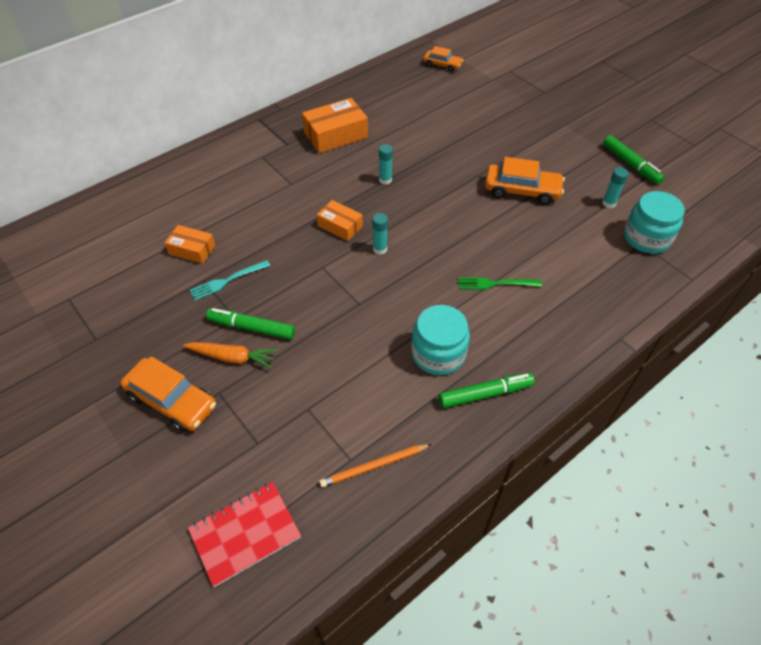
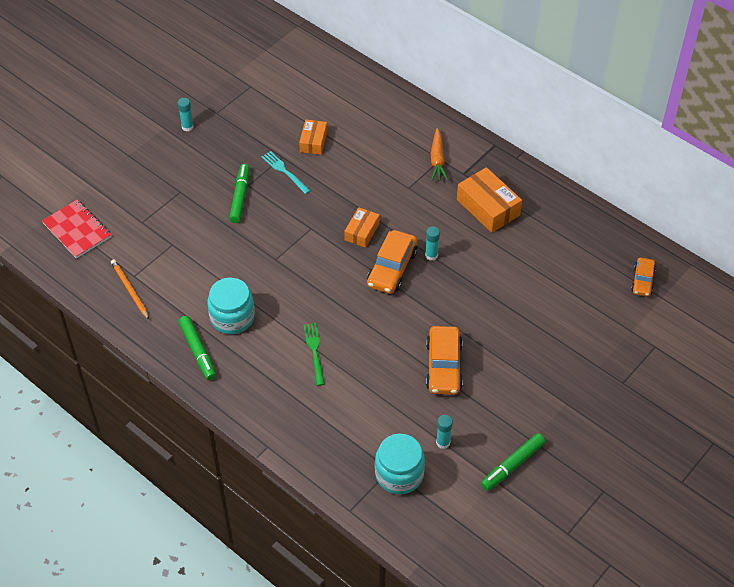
camera: 80 degrees right, 0 degrees up
orange car [120,356,216,432] -> orange car moved to [367,230,417,294]
orange carrot [183,342,277,368] -> orange carrot moved to [431,128,448,181]
turquoise glue stick [372,213,388,255] -> turquoise glue stick moved to [178,98,194,131]

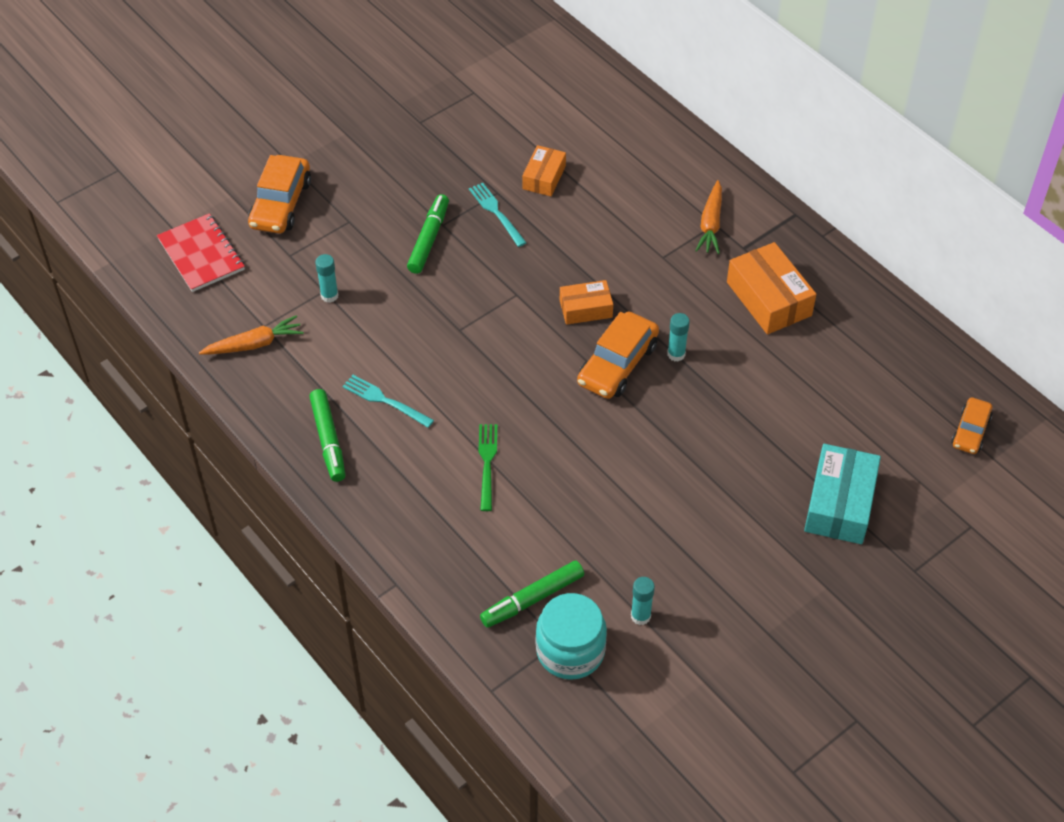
camera: 10 degrees right, 0 degrees up
orange pencil [111,259,149,320] -> orange carrot [199,315,304,354]
turquoise glue stick [178,98,194,131] -> turquoise glue stick moved to [315,254,339,303]
turquoise jar [207,278,255,334] -> turquoise fork [342,375,434,428]
orange box [344,207,380,248] -> orange box turned 45 degrees clockwise [560,280,613,325]
orange car [426,326,463,395] -> orange car moved to [248,155,311,233]
green marker [481,433,545,491] -> green marker moved to [480,561,584,628]
none -> turquoise box [804,444,881,544]

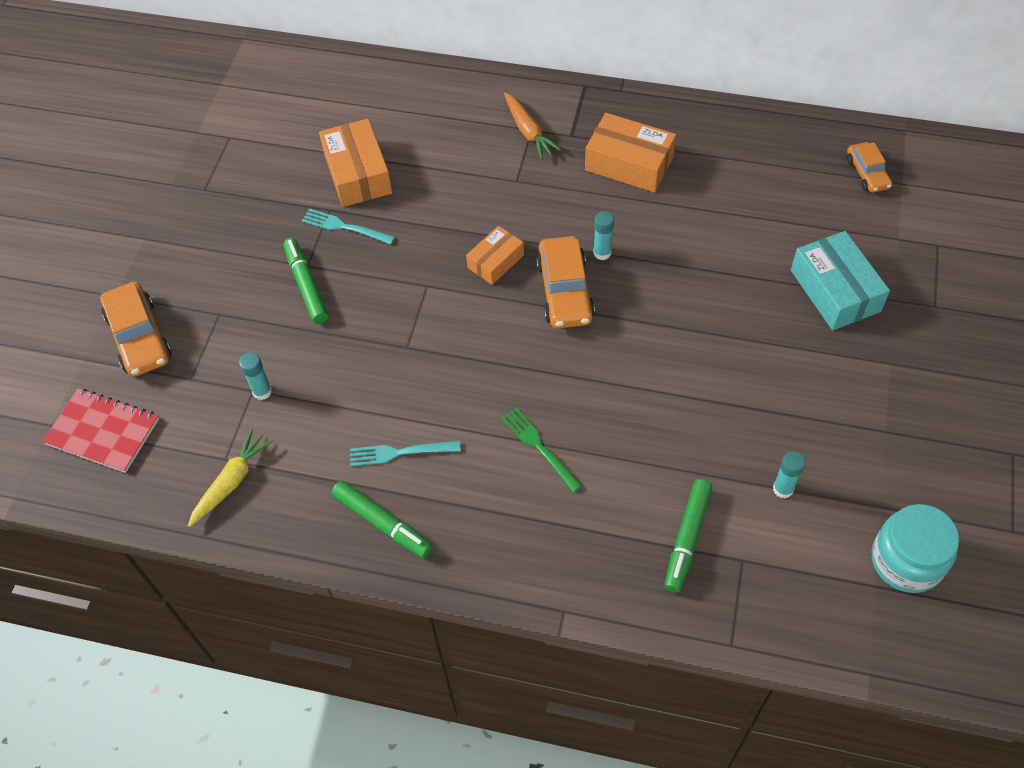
camera: 35 degrees left, 5 degrees up
orange carrot [199,315,304,354] -> yellow carrot [188,429,273,527]
orange box [522,145,566,196] -> orange box [319,119,392,207], size x1.63
turquoise jar [536,593,607,680] -> turquoise jar moved to [871,504,959,593]

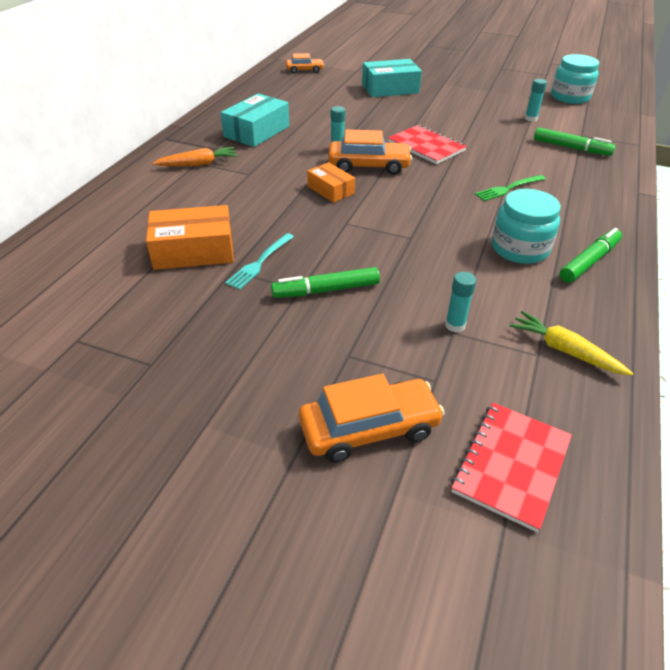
camera: 85 degrees left, 15 degrees down
turquoise fork [350,441,461,466] -> turquoise jar [492,189,561,264]
orange box [585,113,676,193] -> turquoise box [221,94,289,147]
none -> red notebook [388,125,467,164]

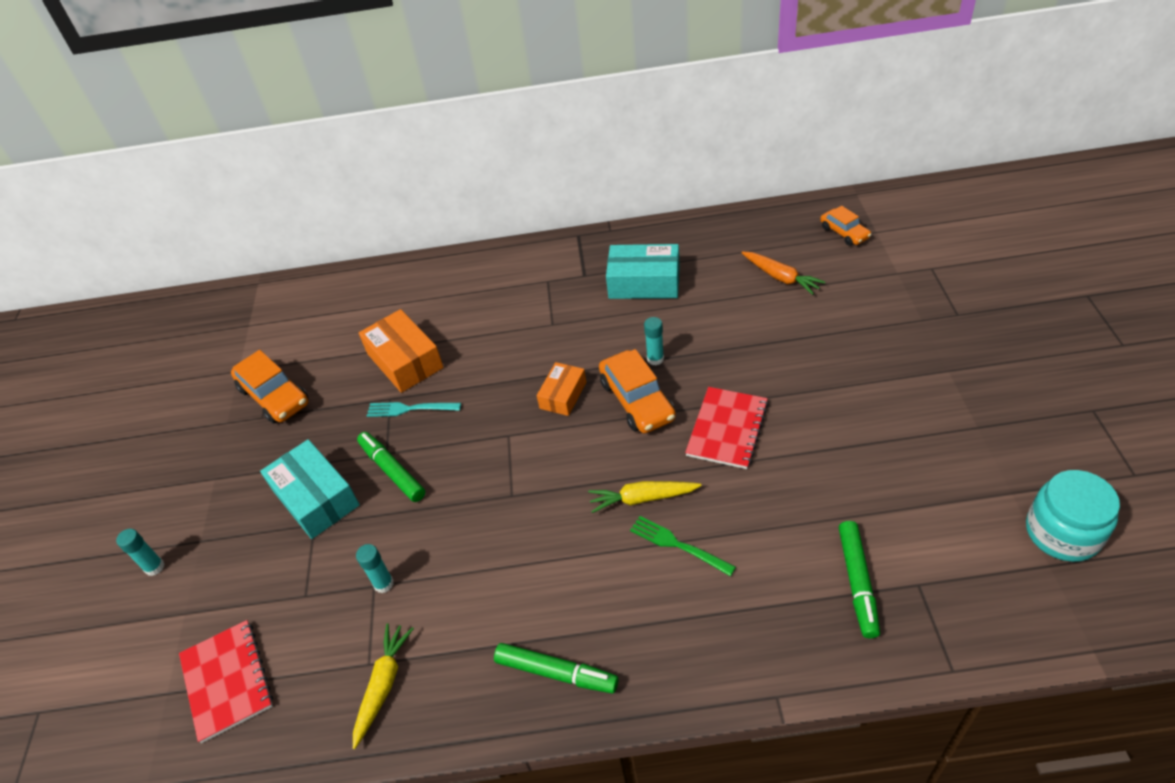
camera: 70 degrees right, 5 degrees up
orange carrot [152,147,238,166] -> orange carrot moved to [741,252,825,295]
orange car [299,374,445,463] -> orange car moved to [231,350,309,424]
turquoise box [362,59,422,97] -> turquoise box moved to [260,439,360,539]
red notebook [451,403,572,532] -> red notebook turned 60 degrees clockwise [179,620,273,743]
turquoise jar [492,189,561,264] -> none
turquoise glue stick [525,79,547,122] -> turquoise glue stick moved to [116,529,165,576]
none -> yellow carrot [588,481,702,513]

